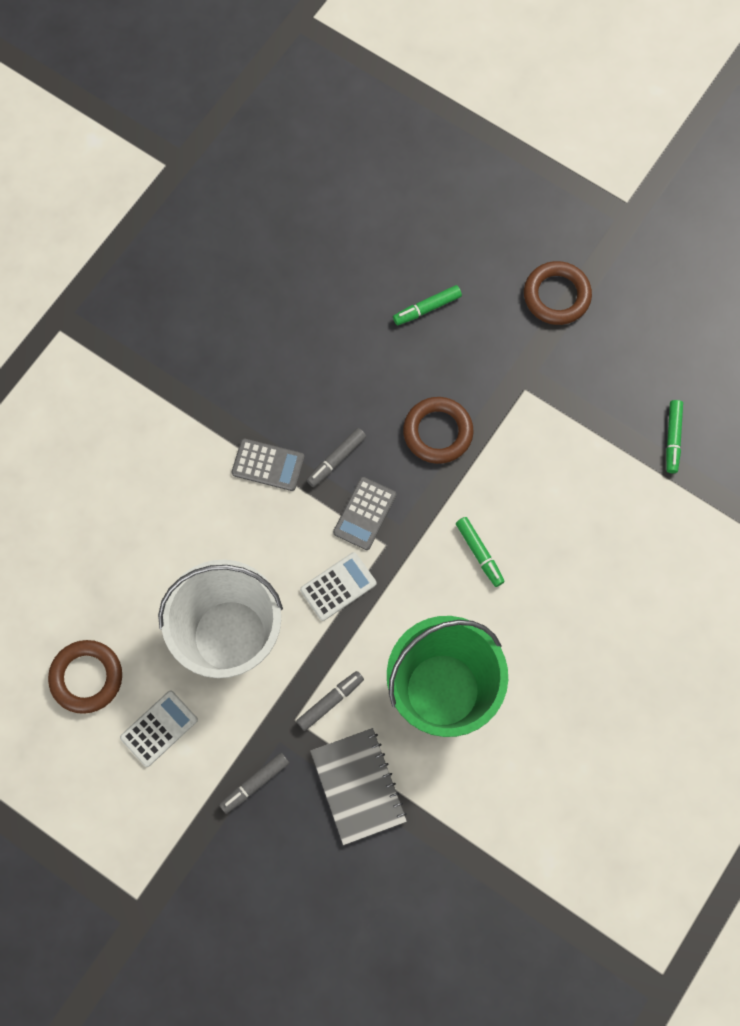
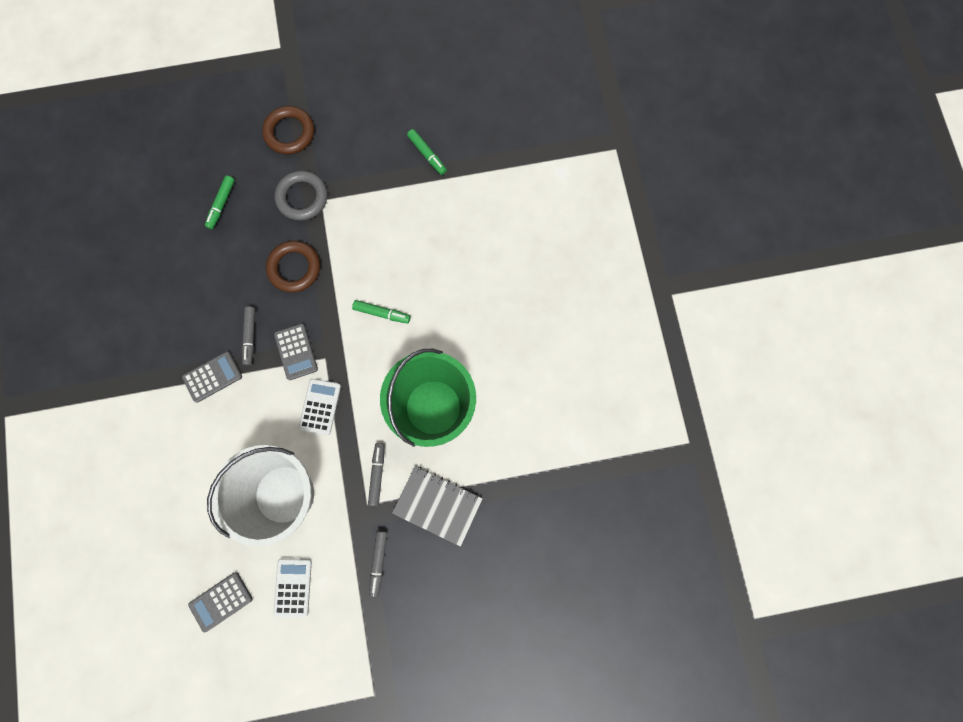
camera: 45 degrees left, 5 degrees up
brown ring [48,640,122,714] -> grey calculator [188,572,253,632]
none -> grey ring [274,170,328,221]

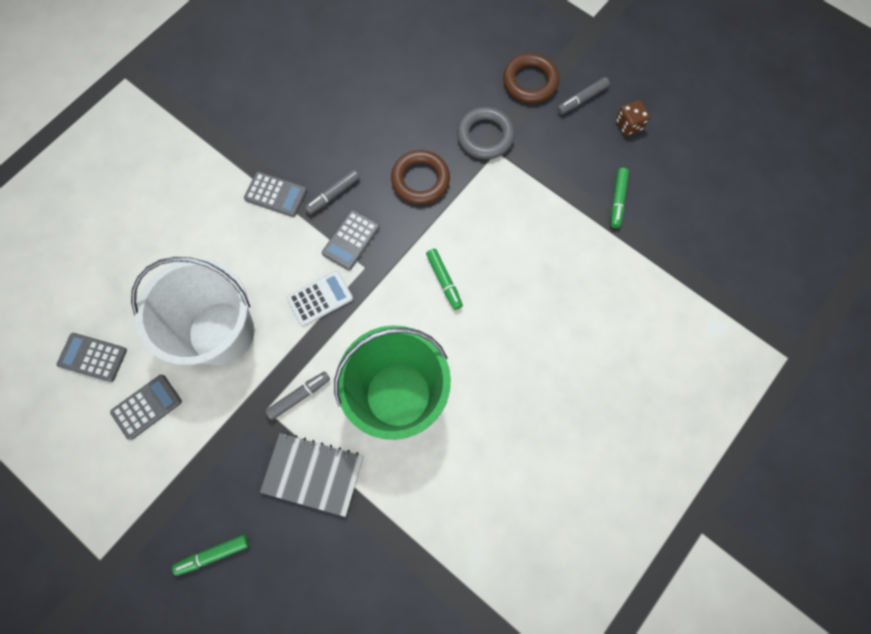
camera: 50 degrees right, 5 degrees down
green marker [205,175,235,229] -> green marker moved to [172,534,249,576]
white calculator [273,558,312,618] -> grey calculator [110,374,182,440]
grey marker [369,531,387,597] -> grey marker moved to [557,77,610,115]
grey notebook [392,466,483,547] -> grey notebook turned 60 degrees counterclockwise [260,433,364,517]
none -> brown dice [616,100,650,136]

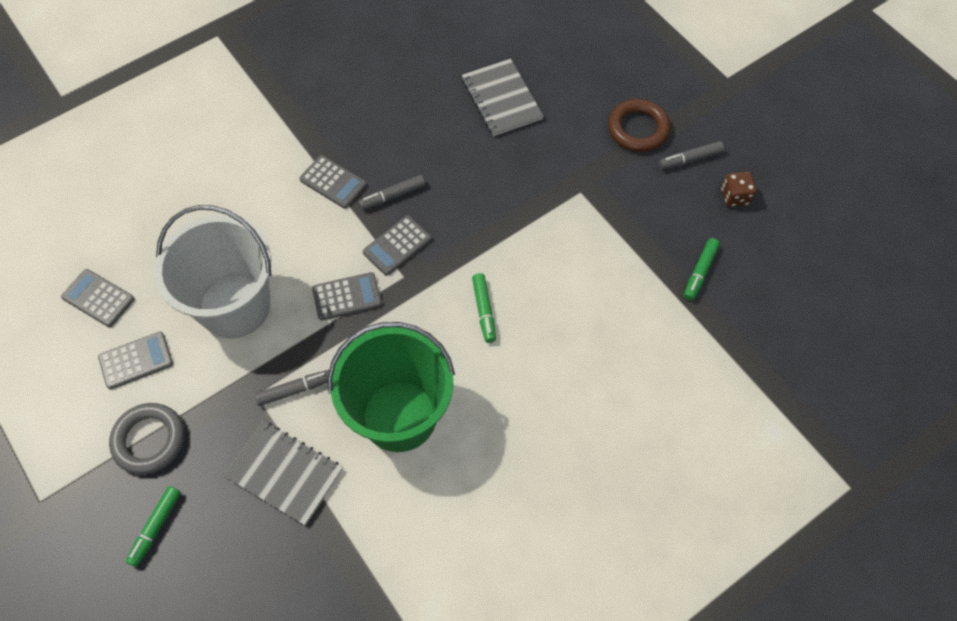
camera: 15 degrees right, 10 degrees down
green marker [172,534,249,576] -> green marker turned 60 degrees counterclockwise [126,486,181,567]
white calculator [287,271,353,326] -> grey calculator [312,272,382,320]
brown ring [391,150,450,204] -> none
grey ring [457,107,515,159] -> grey ring moved to [109,403,184,474]
none -> grey notebook [462,59,544,136]

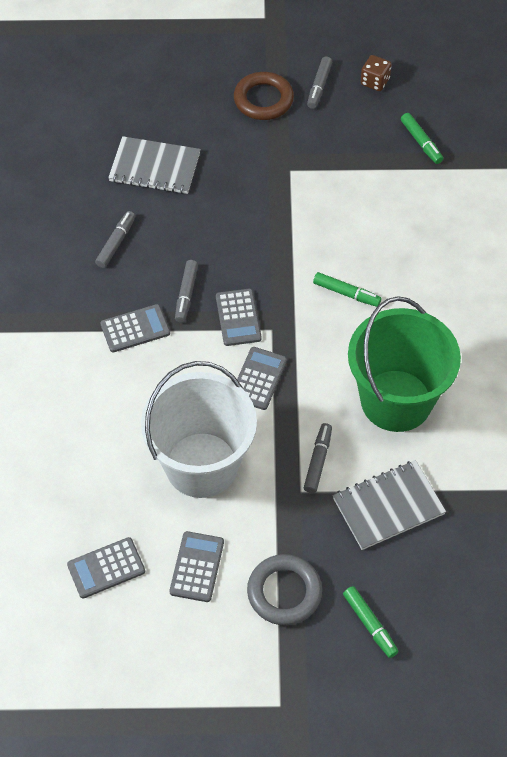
camera: 55 degrees left, 5 degrees down
none -> grey marker [95,211,135,268]

